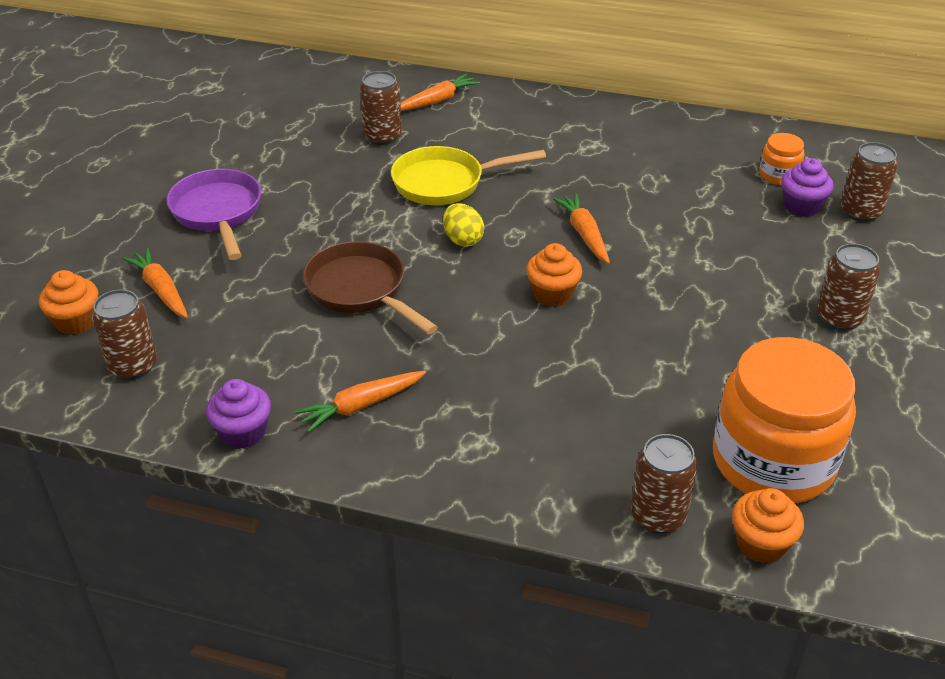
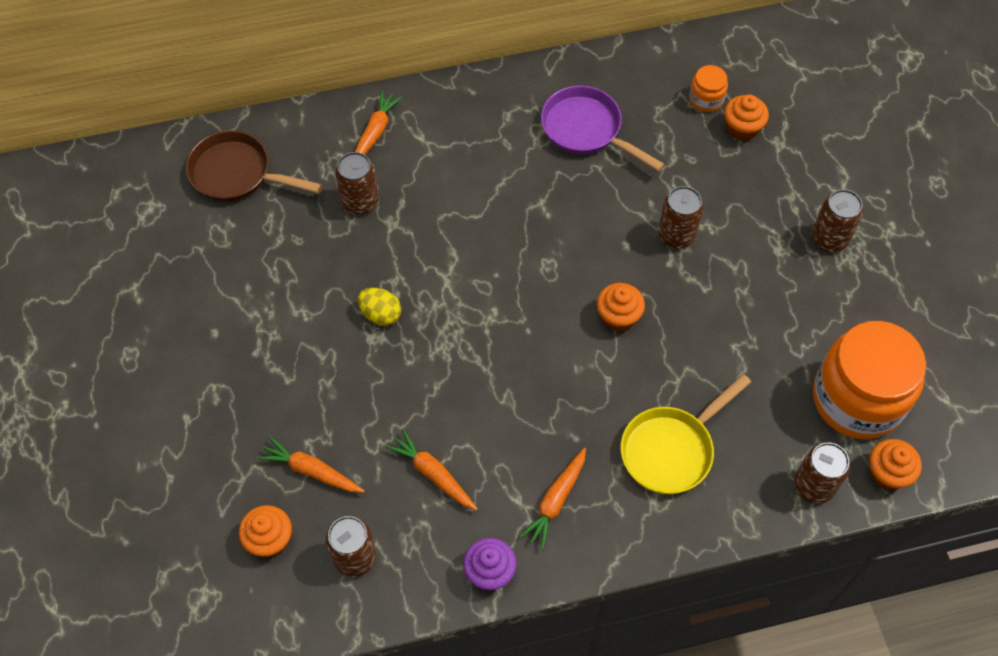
camera: 30 degrees left, 20 degrees up
purple pan [167,169,261,260] -> purple pan moved to [541,85,665,171]
brown pan [303,241,438,334] -> brown pan moved to [186,130,322,202]
yellow pan [391,146,546,205] -> yellow pan moved to [620,374,751,495]
yellow egg [443,203,484,247] -> yellow egg moved to [358,288,401,326]
orange carrot [553,193,610,264] -> orange carrot moved to [385,429,478,511]
purple cupcake [781,158,834,217] -> orange cupcake [724,95,769,141]
brown can [841,142,898,222] -> brown can moved to [658,186,704,248]

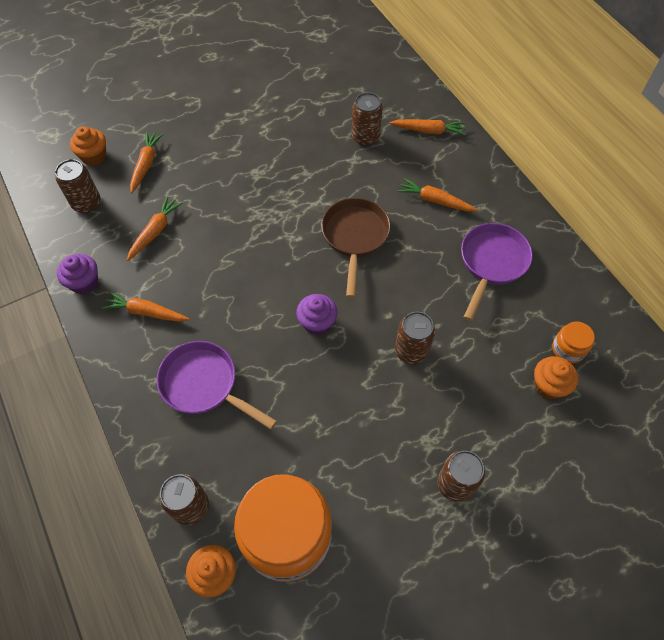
camera: 75 degrees right, 0 degrees up
brown pan [186,130,322,202] -> brown pan moved to [321,198,391,298]
yellow egg [358,288,401,326] -> none
orange cupcake [597,283,645,332] -> purple cupcake [296,294,337,335]
yellow pan [620,374,751,495] -> purple pan [157,341,277,430]
none -> orange carrot [397,178,478,212]

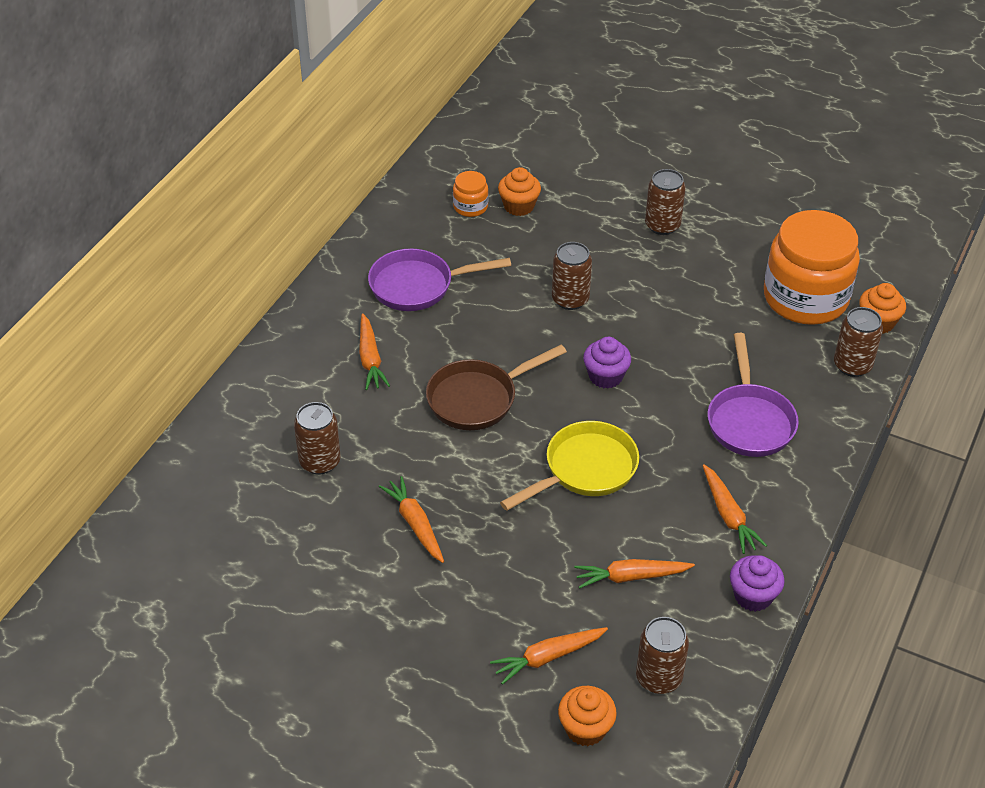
camera: 125 degrees left, 15 degrees down
orange carrot [389,119,466,135] -> orange carrot moved to [379,476,444,563]
none -> yellow pan [500,421,639,511]

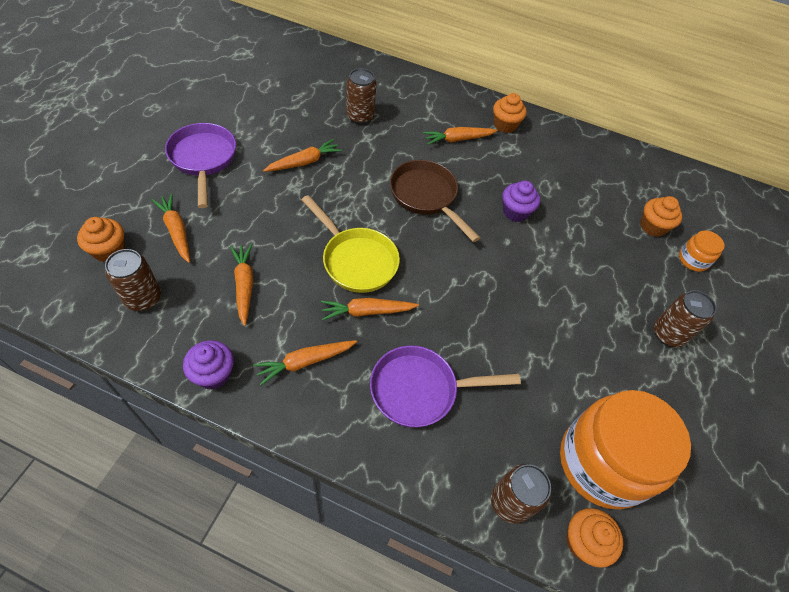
camera: 80 degrees right, 10 degrees up
purple pan [368,249,511,311] -> purple pan moved to [165,123,236,208]
orange jar [453,171,488,217] -> orange jar moved to [679,230,725,272]
brown can [552,242,592,310] -> none
purple cupcake [583,337,631,389] -> purple cupcake moved to [503,181,540,222]
none -> orange carrot [321,298,419,320]
none -> orange cupcake [493,93,527,133]

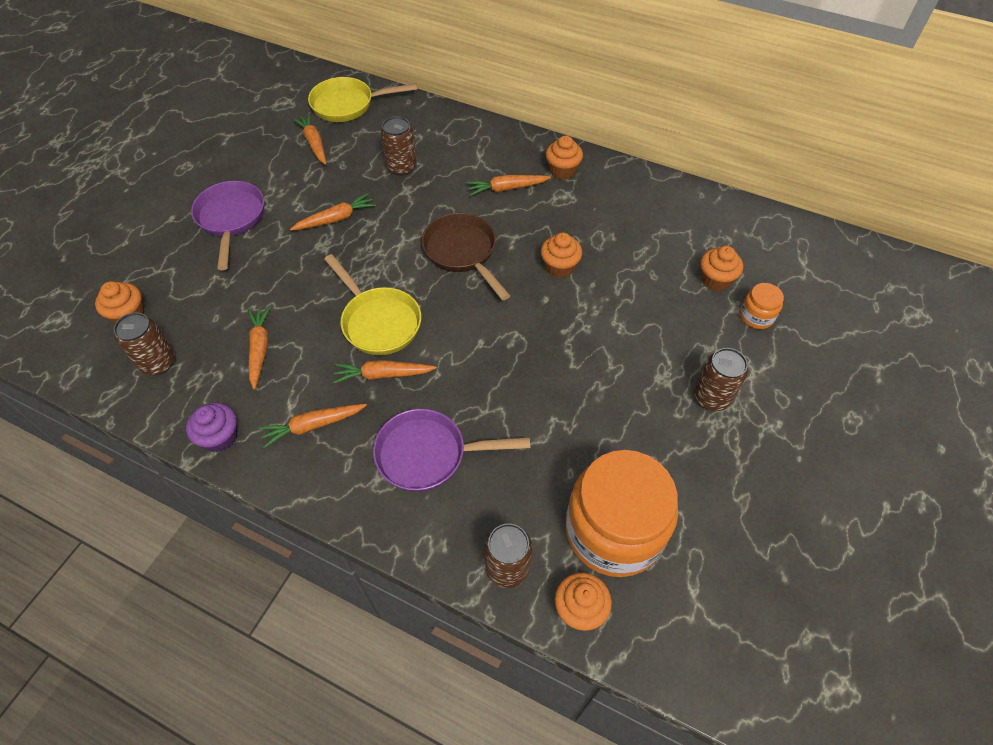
camera: 10 degrees right, 0 degrees up
orange carrot [152,193,190,263] -> orange carrot moved to [293,114,327,165]
purple cupcake [503,181,540,222] -> orange cupcake [541,233,582,278]
none -> yellow pan [308,77,417,122]

